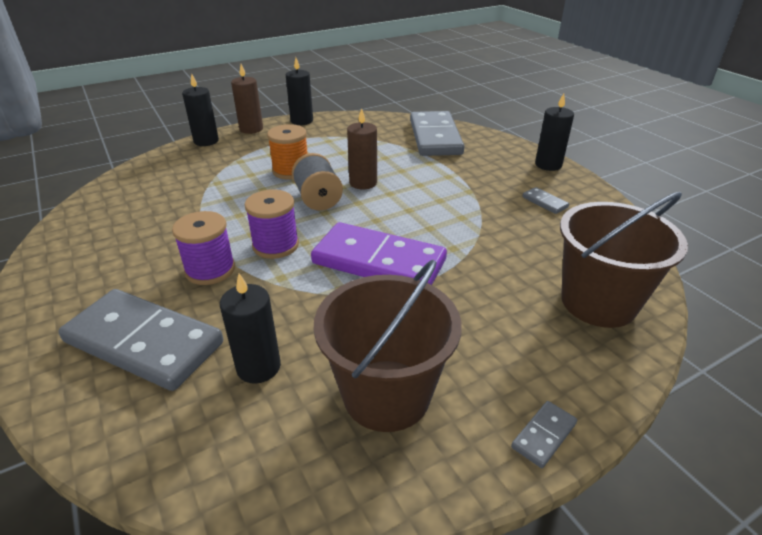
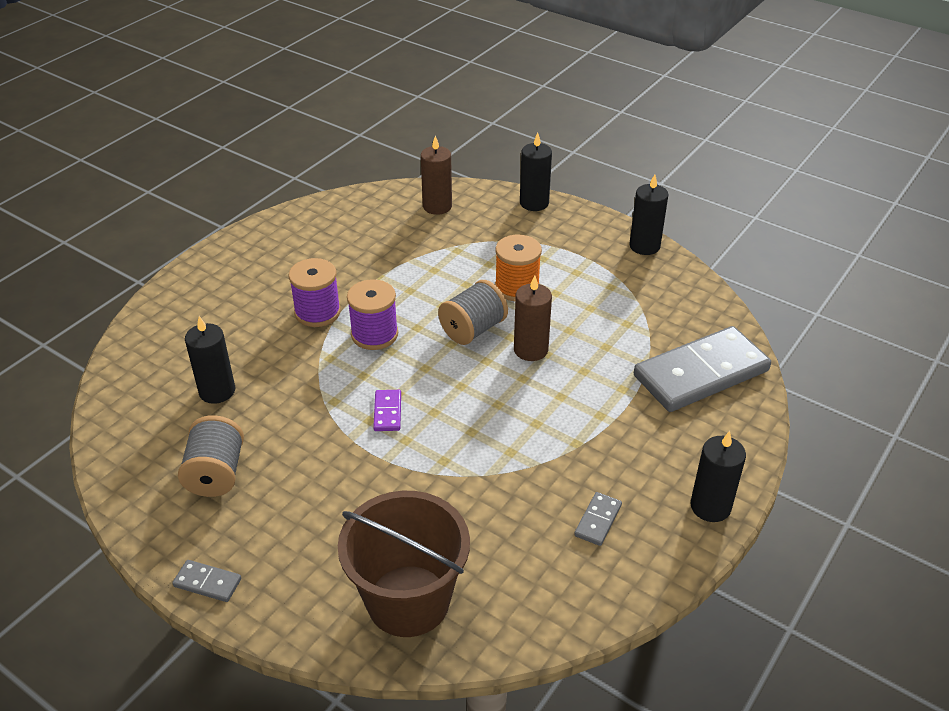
camera: 65 degrees right, 5 degrees up
grey domino [58,289,223,391] -> none
brown candle [231,64,263,134] -> brown candle moved to [421,135,452,215]
purple domino [311,222,447,285] -> purple domino [373,390,401,431], size x0.40
brown bucket [314,260,462,432] -> grey spool [178,415,244,497]

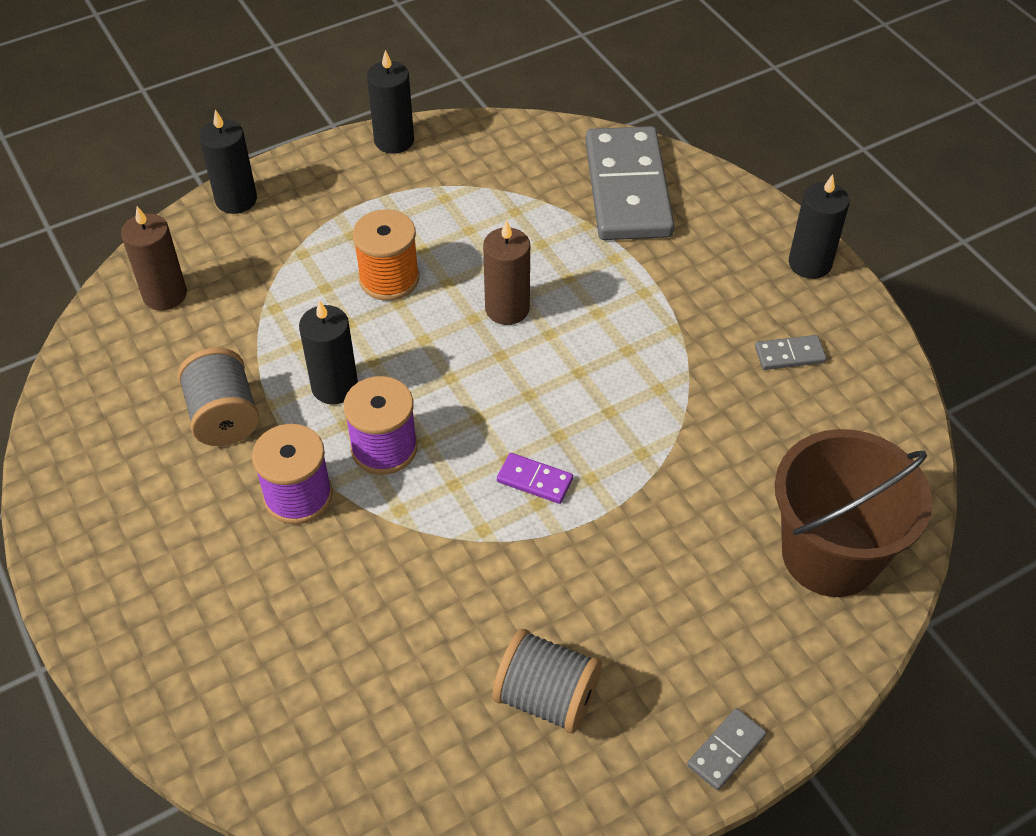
camera: 65 degrees left, 10 degrees up
black candle [185,316,235,404] -> black candle moved to [299,300,358,404]
grey spool [438,280,508,345] -> grey spool moved to [178,348,259,446]
grey domino [574,492,622,546] -> grey domino turned 60 degrees counterclockwise [755,335,826,370]

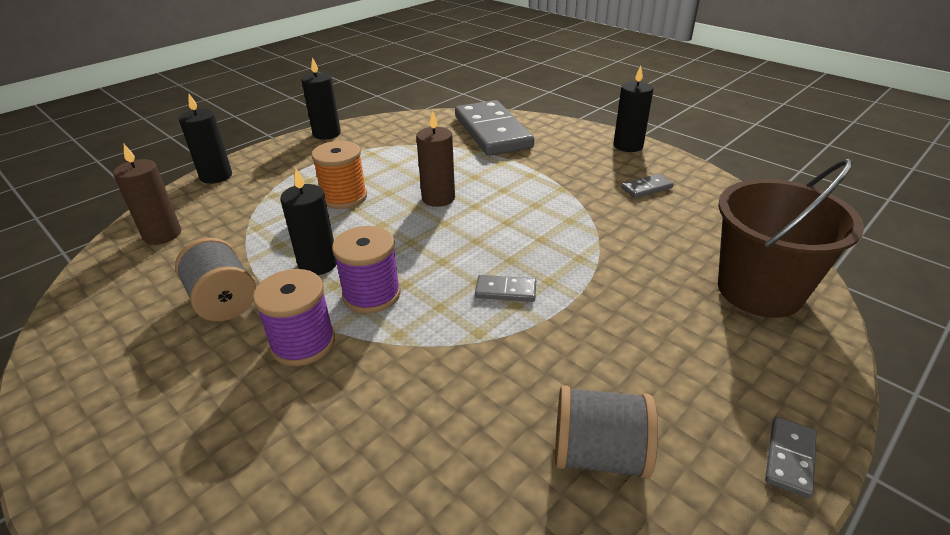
camera: 15 degrees left, 15 degrees down
purple domino [497,453,573,504] -> grey domino [475,275,536,302]

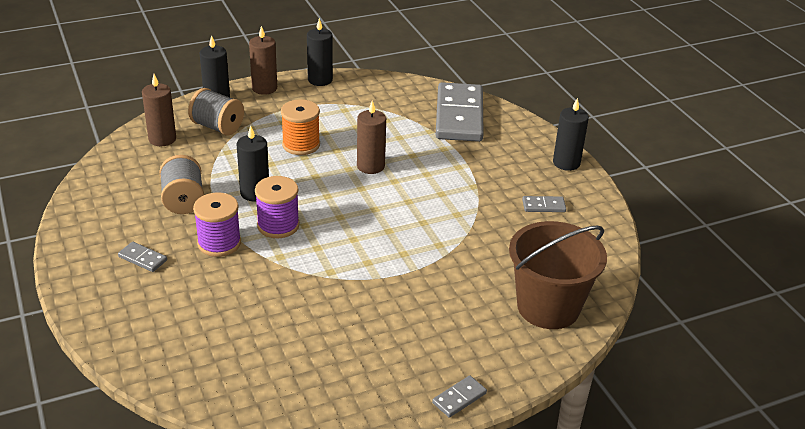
camera: 20 degrees right, 0 degrees up
grey domino [475,275,536,302] -> grey domino moved to [118,242,167,272]
grey spool [555,385,658,479] -> grey spool moved to [188,88,244,135]
none -> brown candle [249,26,277,95]

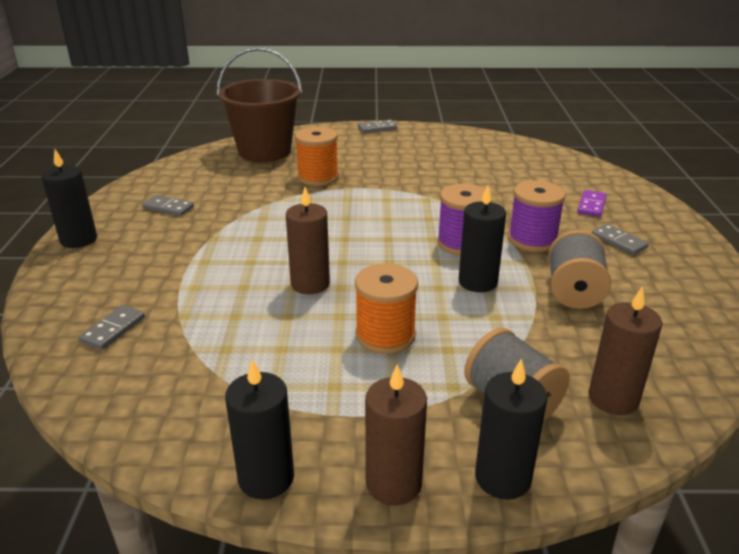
camera: 155 degrees left, 5 degrees down
grey domino [436,82,484,142] -> grey domino [78,305,145,350], size x0.40
none -> orange spool [295,127,339,186]
none -> purple domino [577,190,607,217]

